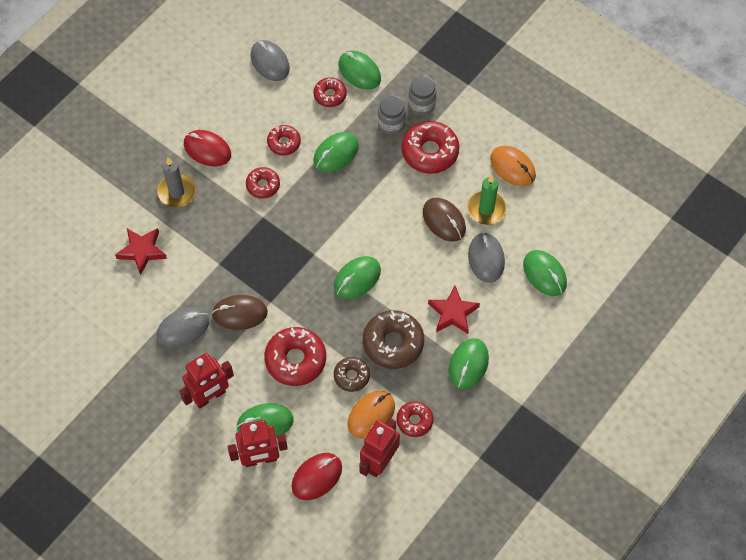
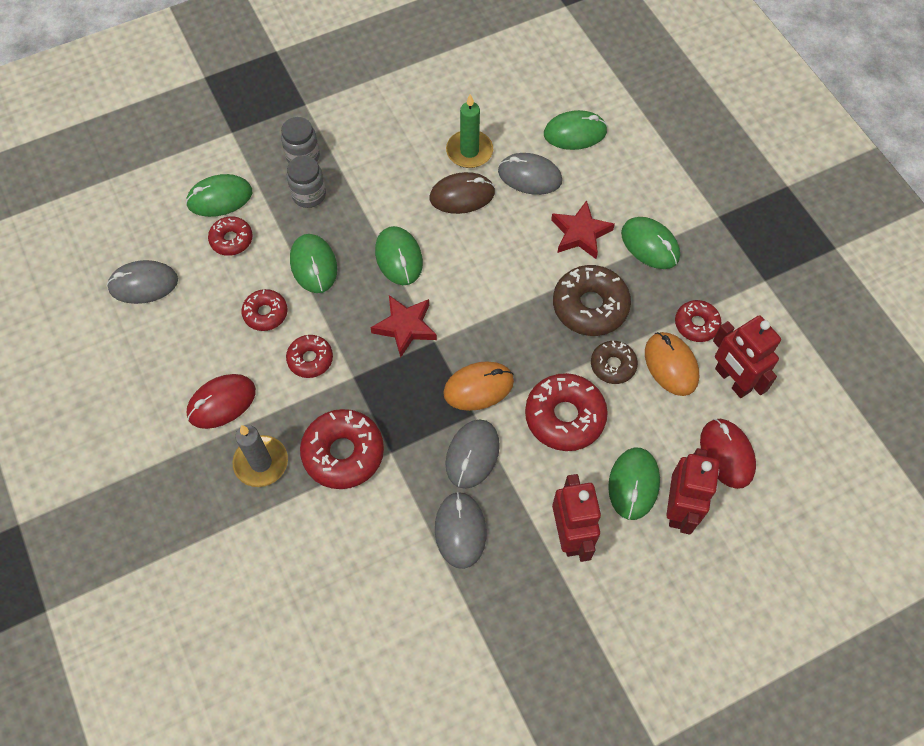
camera: 65 degrees left, 0 degrees up
red star [115,228,167,275] -> red star moved to [370,295,437,358]
brown mouse [212,295,268,330] -> grey mouse [445,419,500,489]
green mouse [334,256,381,299] -> green mouse moved to [375,226,423,285]
red donut [402,121,460,174] -> red donut moved to [300,409,384,489]
orange mouse [490,146,536,186] -> orange mouse moved to [443,361,514,411]

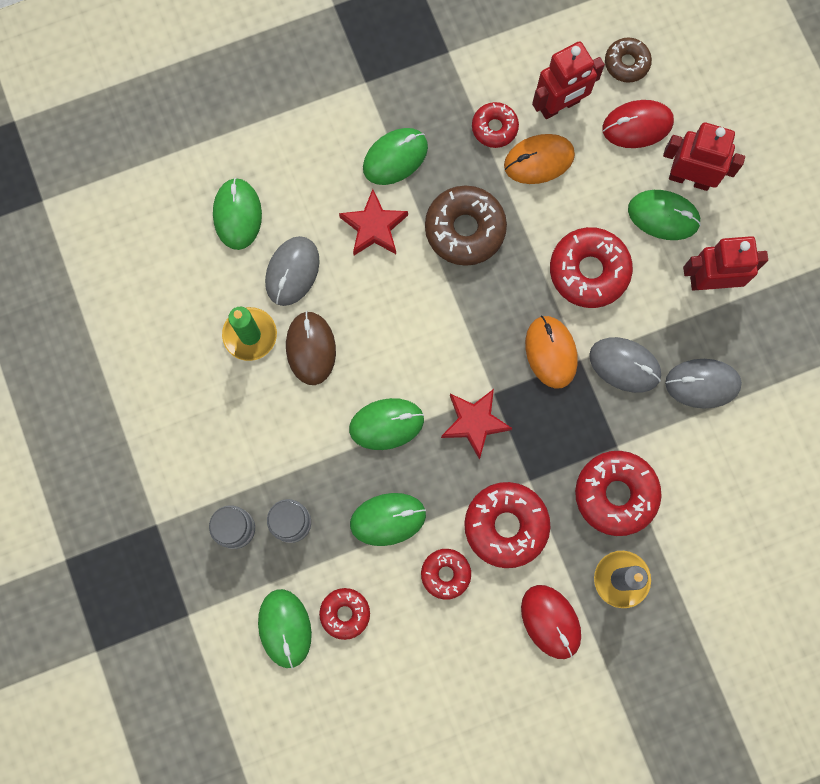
camera: 85 degrees left, 15 degrees up
grey mouse [107,260,178,304] -> none
red donut [286,335,333,378] -> red donut [464,482,550,568], size x1.71
brown donut [591,341,638,384] -> brown donut moved to [605,37,652,83]

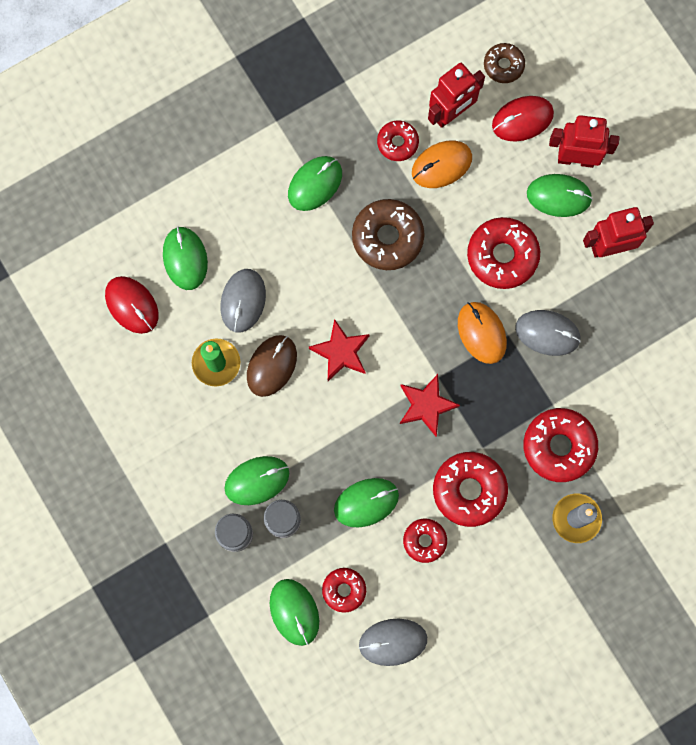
camera: 10 degrees left, 0 degrees up
brown mouse [286,311,336,385] -> brown mouse turned 45 degrees clockwise [247,335,297,397]
red star [339,189,408,255] -> red star moved to [309,319,370,381]
green mouse [349,398,424,450] -> green mouse moved to [224,456,289,505]
red mouse [521,585,581,659] -> red mouse moved to [105,276,159,334]
grey mouse [665,359,742,408] -> grey mouse moved to [359,618,427,666]

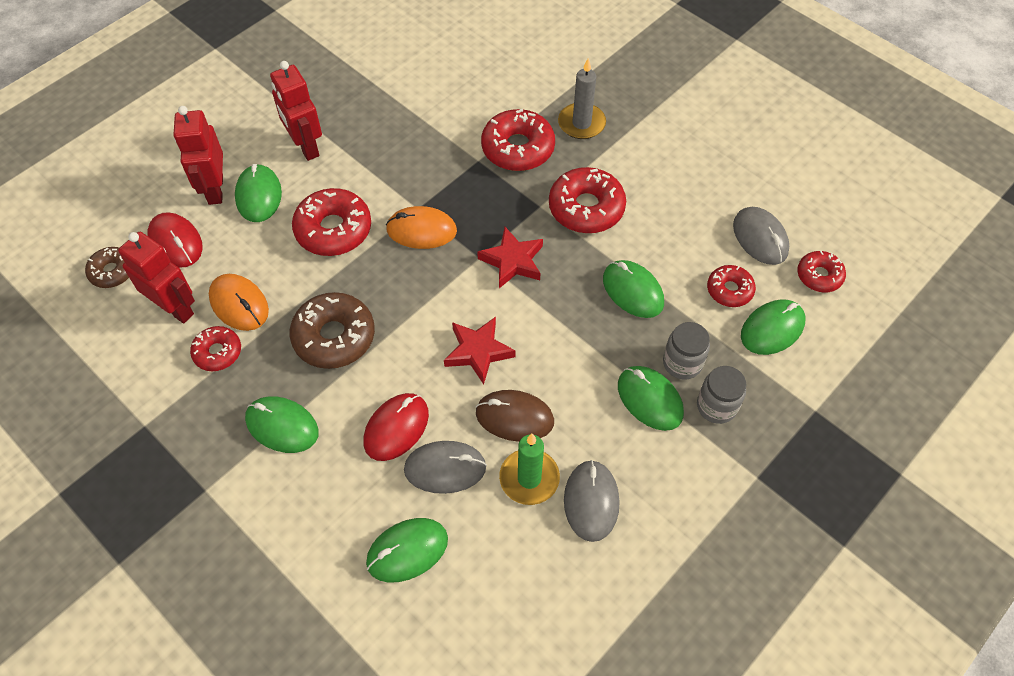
camera: 105 degrees left, 20 degrees down
red mouse [105,276,159,334] -> red mouse moved to [363,393,429,461]
red donut [403,519,447,563] -> red donut moved to [797,251,846,292]
orange mouse [458,302,507,364] -> orange mouse turned 45 degrees clockwise [386,206,457,249]
grey mouse [515,310,581,356] -> grey mouse moved to [564,460,620,542]

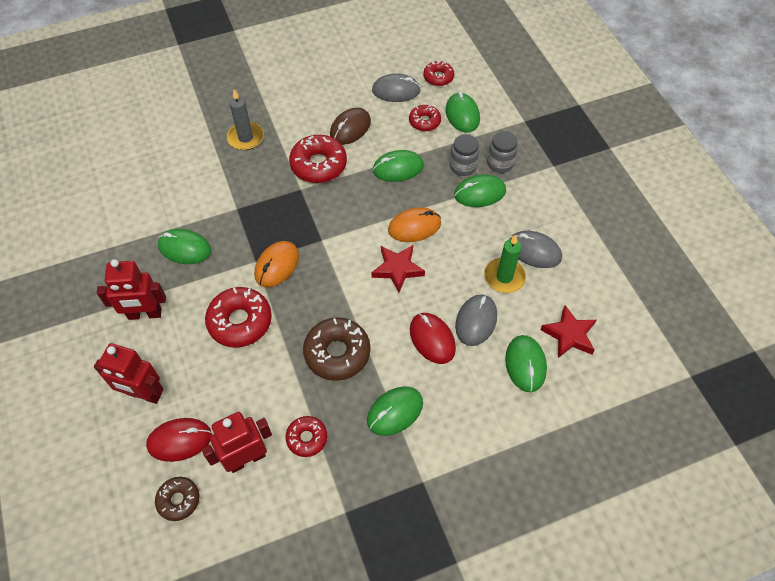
camera: 65 degrees left, 0 degrees up
orange mouse [209,274,269,331] -> orange mouse moved to [388,207,441,242]
green mouse [235,164,282,222] -> green mouse moved to [158,229,211,264]
brown mouse [476,390,554,442] -> brown mouse moved to [330,107,371,145]
red star [477,227,543,288] -> red star moved to [540,305,597,358]
red donut [481,109,555,171] -> none

